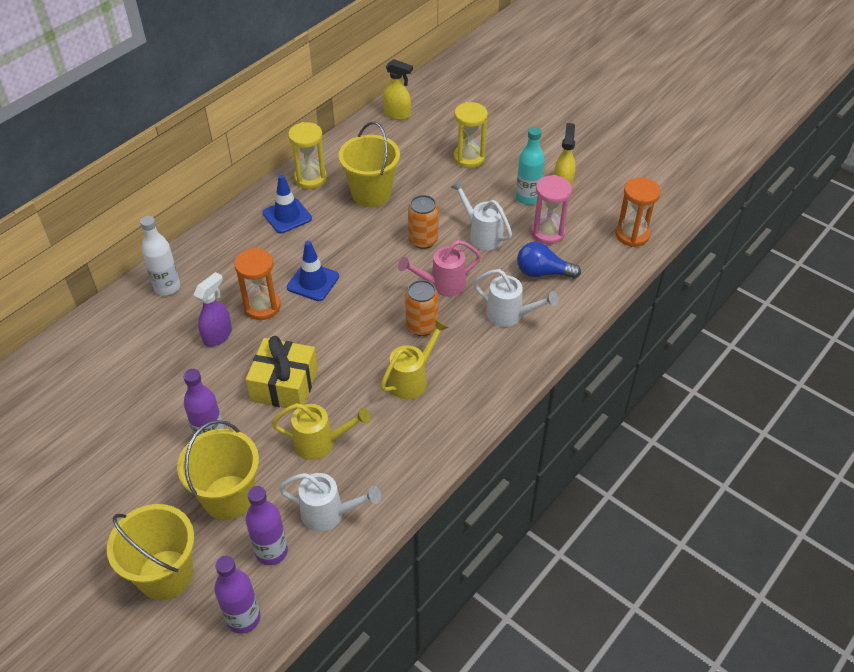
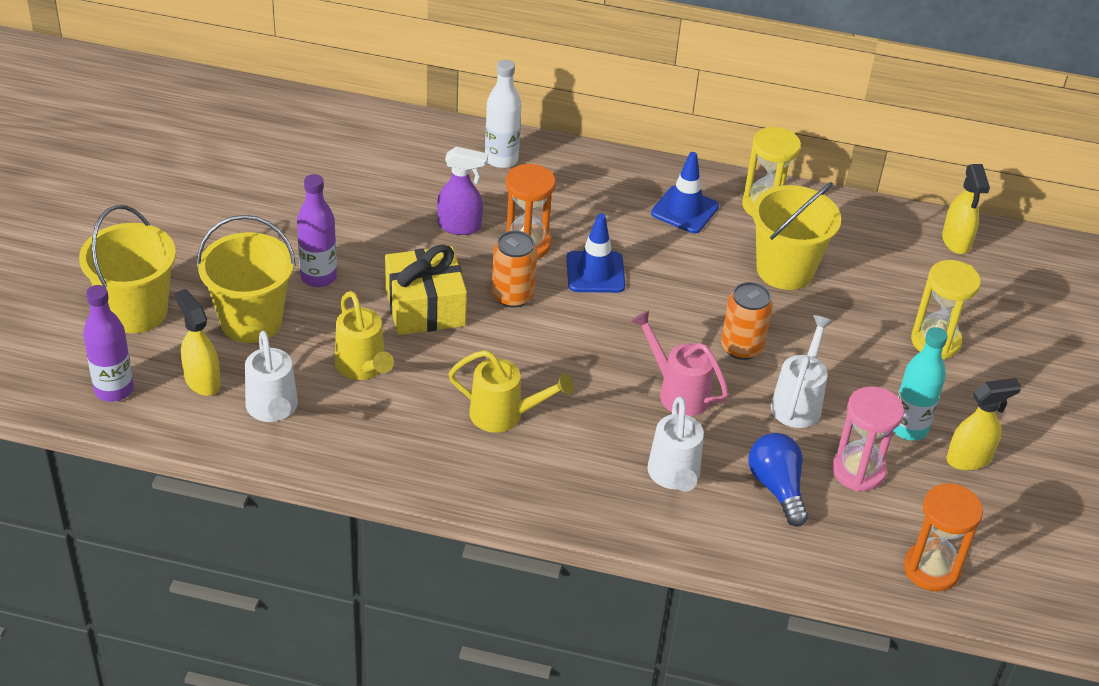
camera: 60 degrees right, 5 degrees down
purple bottle [245,486,288,565] -> yellow spray bottle [174,289,221,396]
orange can [405,280,438,336] -> orange can moved to [492,231,537,308]

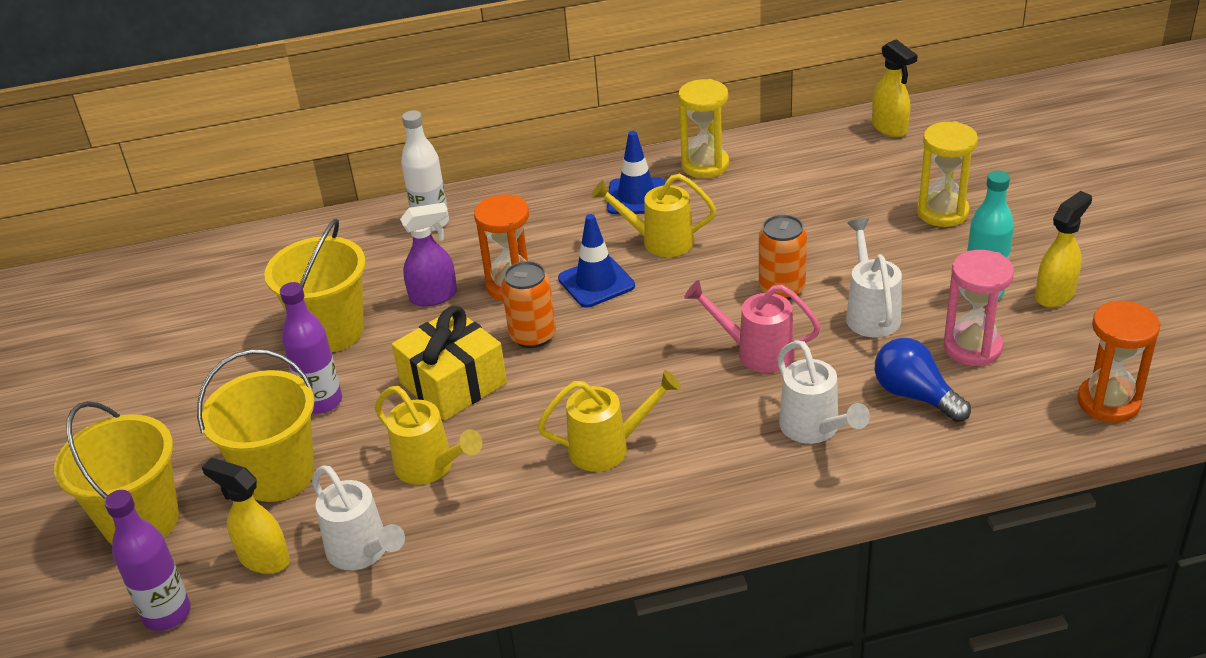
camera: 20 degrees left, 5 degrees down
yellow bucket [752,182,841,290] -> yellow bucket moved to [264,219,366,352]
none -> yellow watering can [591,174,716,257]

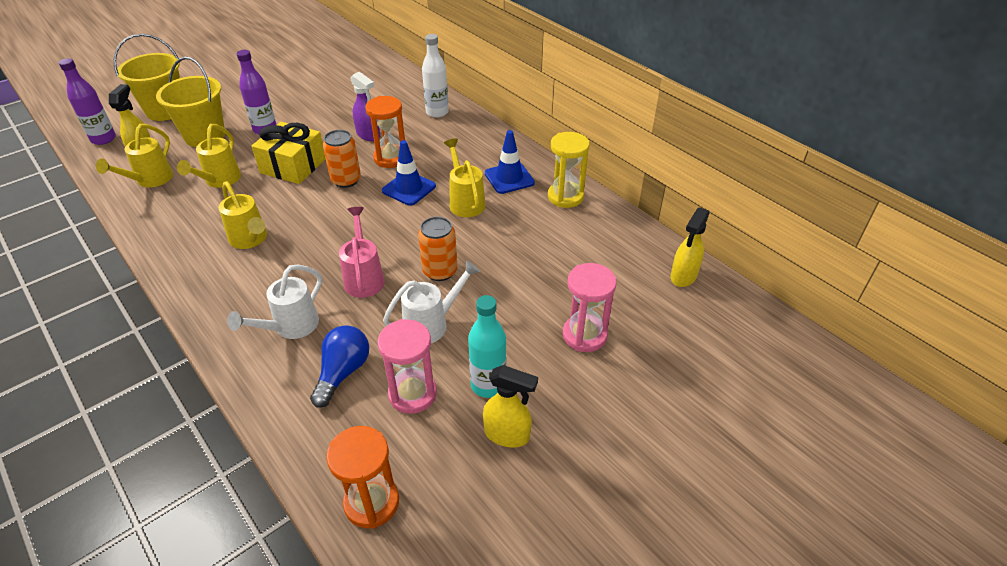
camera: 60 degrees right, 5 degrees up
yellow bucket [264,219,366,352] -> none
white watering can [312,465,405,570] -> yellow watering can [96,124,173,187]
yellow hourglass [917,121,978,227] -> pink hourglass [563,263,617,352]

